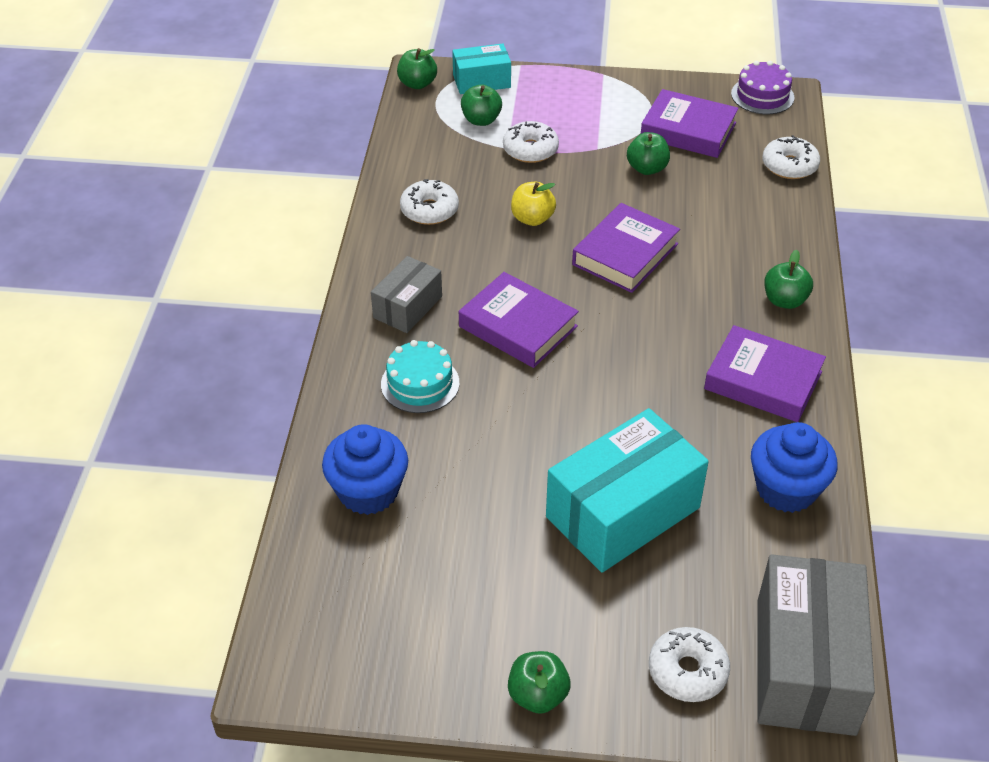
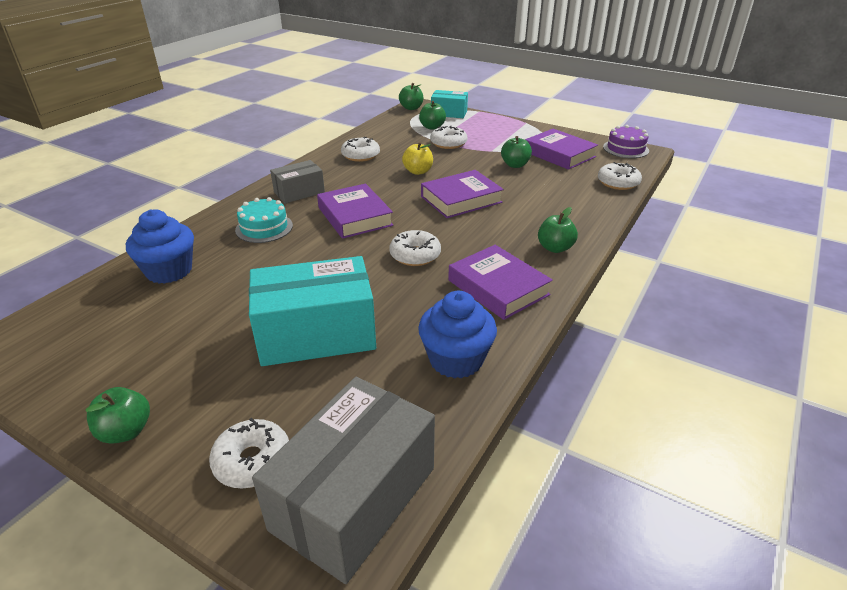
camera: 25 degrees right, 10 degrees down
none -> white donut [389,230,441,266]

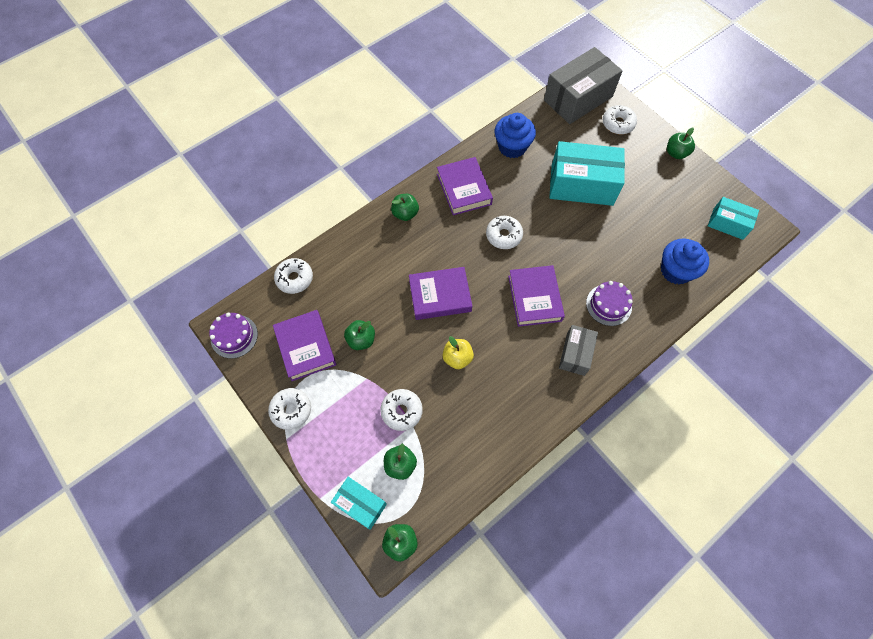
camera: 160 degrees left, 30 degrees up
turquoise cake [235,197,293,243] -> purple cake [586,281,633,326]
grey box [270,160,325,203] -> grey box turned 60 degrees counterclockwise [559,325,598,376]
white donut [341,137,380,162] -> white donut moved to [268,388,311,430]
none -> turquoise box [708,197,759,240]

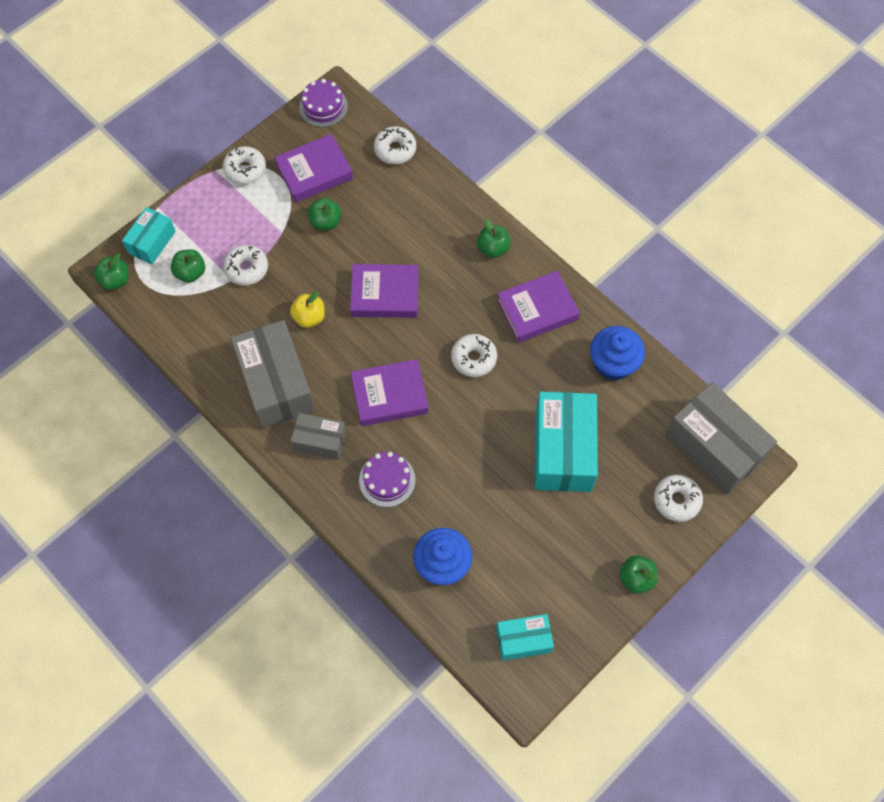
camera: 85 degrees right, 0 degrees up
purple book [409,267,472,320] -> purple book turned 75 degrees counterclockwise [350,264,419,318]
turquoise box [708,197,759,240] -> turquoise box turned 60 degrees clockwise [496,614,554,661]
none -> grey box [231,320,315,429]

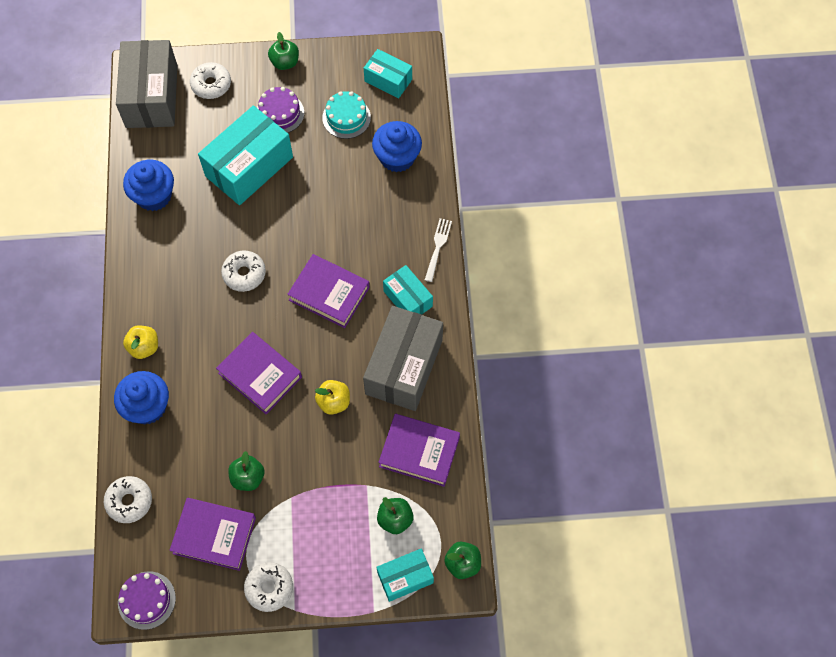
camera: 140 degrees left, 0 degrees up
white donut [223,245,268,286] -> none
grey box [291,413,347,460] -> turquoise box [383,265,433,315]
purple cake [359,452,416,507] -> purple cake moved to [257,87,304,133]
green apple [477,219,511,258] -> yellow apple [123,325,158,359]
purple book [497,271,580,343] -> purple book moved to [378,414,460,487]
none -> blue cupcake [114,371,169,424]
none -> turquoise cake [322,91,371,139]
none -> white fork [425,218,452,282]

